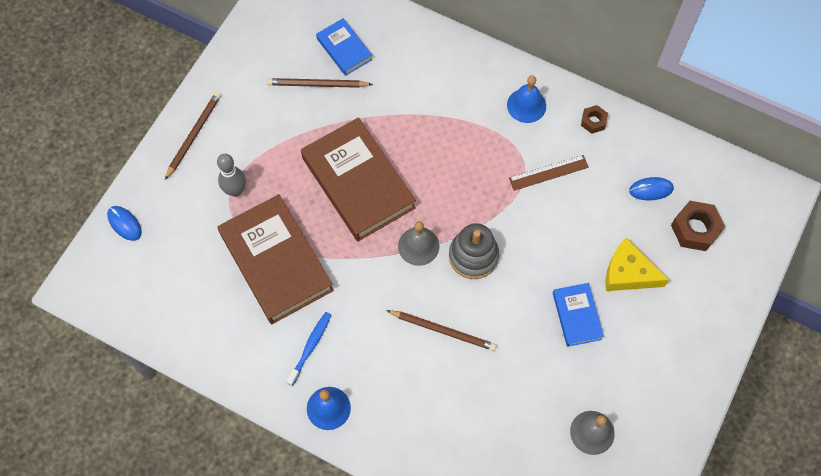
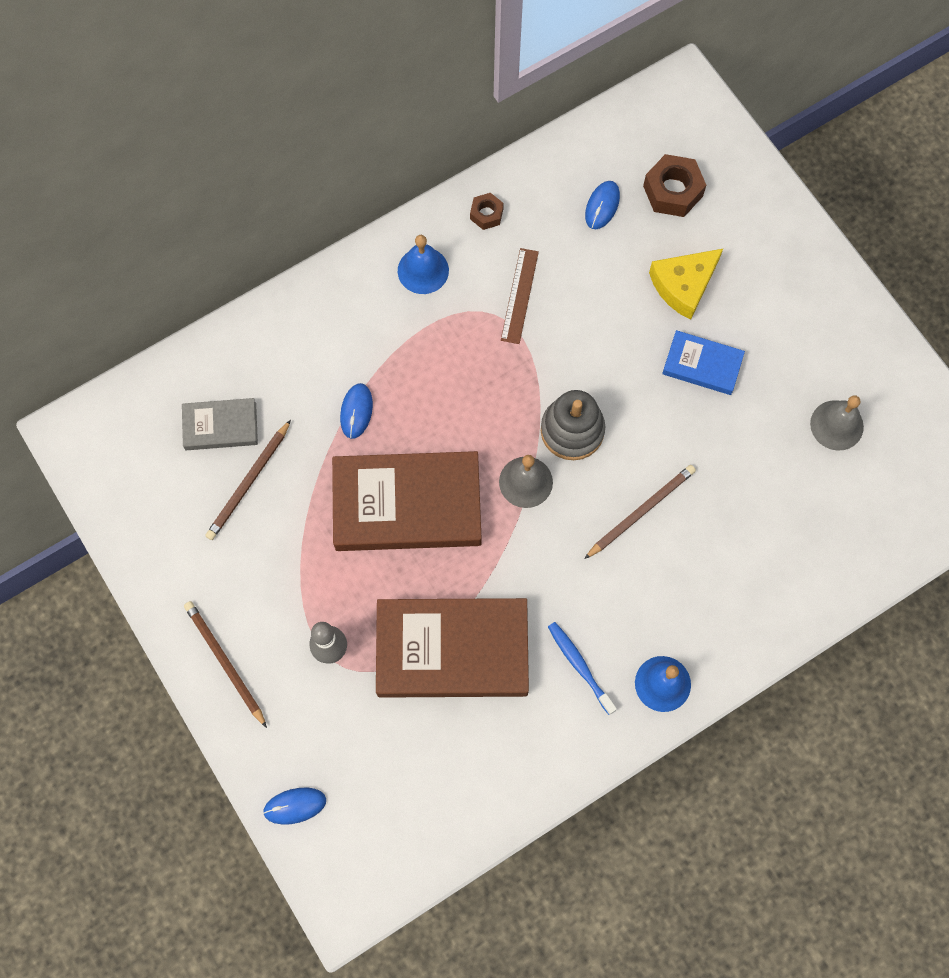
camera: 60 degrees left, 5 degrees up
blue book [316,18,373,76] -> grey book [182,398,258,450]
none -> blue mouse [340,383,373,439]

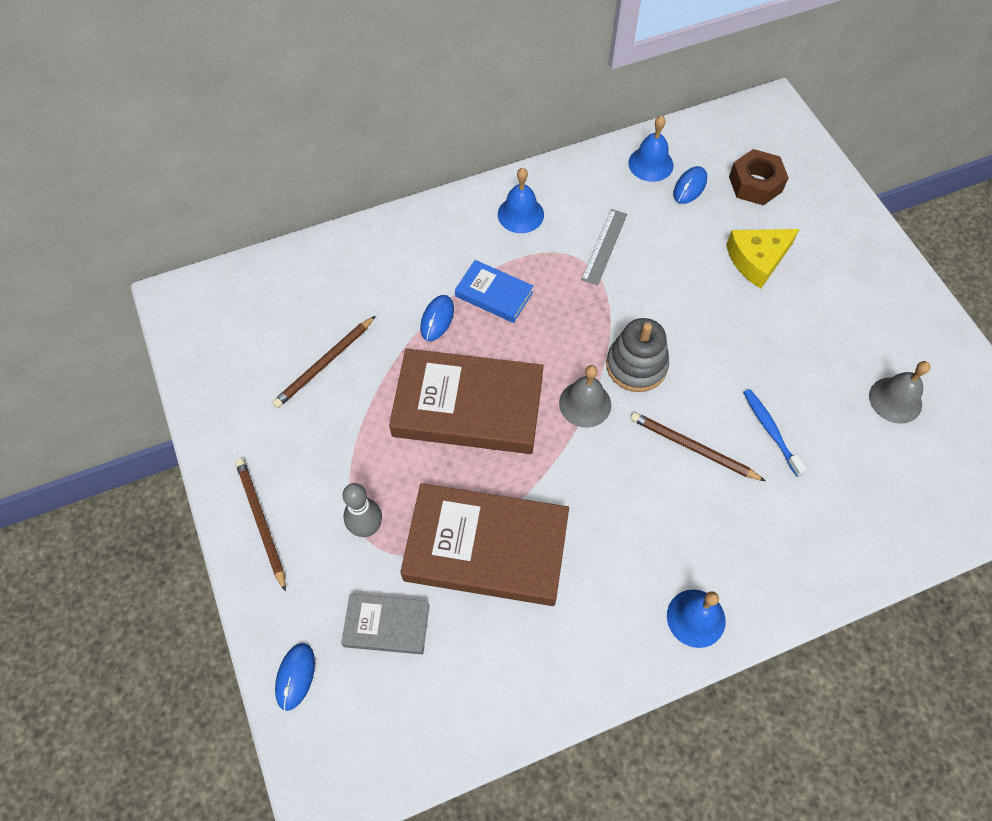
camera: 10 degrees right, 10 degrees down
grey book [182,398,258,450] -> grey book moved to [341,594,429,655]
blue mouse [263,788,326,825] -> blue mouse turned 75 degrees counterclockwise [275,643,315,711]
brown nut [470,193,504,230] -> none
brown ruler [501,248,539,344] -> grey ruler [581,209,627,286]
blue toothbrush [548,622,617,715] -> blue toothbrush moved to [743,389,807,477]
brown pencil [584,465,696,559] -> brown pencil turned 120 degrees counterclockwise [631,412,765,481]
blue book [662,330,745,395] -> blue book moved to [455,260,533,323]
none -> blue bell [628,115,673,182]

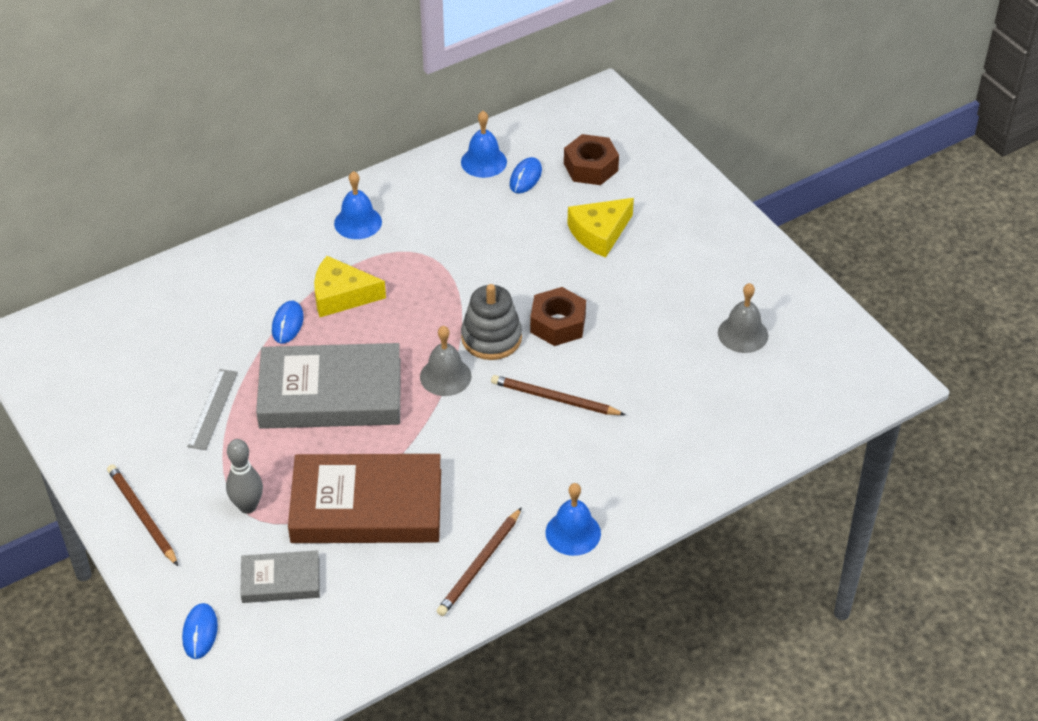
camera: 10 degrees left, 15 degrees down
brown pencil [272,316,375,408] -> brown pencil moved to [437,507,522,616]
brown book [389,348,544,454] -> grey book [256,343,401,429]
blue book [455,260,533,323] -> yellow cheese [314,256,386,317]
grey ruler [581,209,627,286] -> grey ruler moved to [187,369,238,450]
blue toothbrush [743,389,807,477] -> none
none -> brown nut [530,287,586,346]

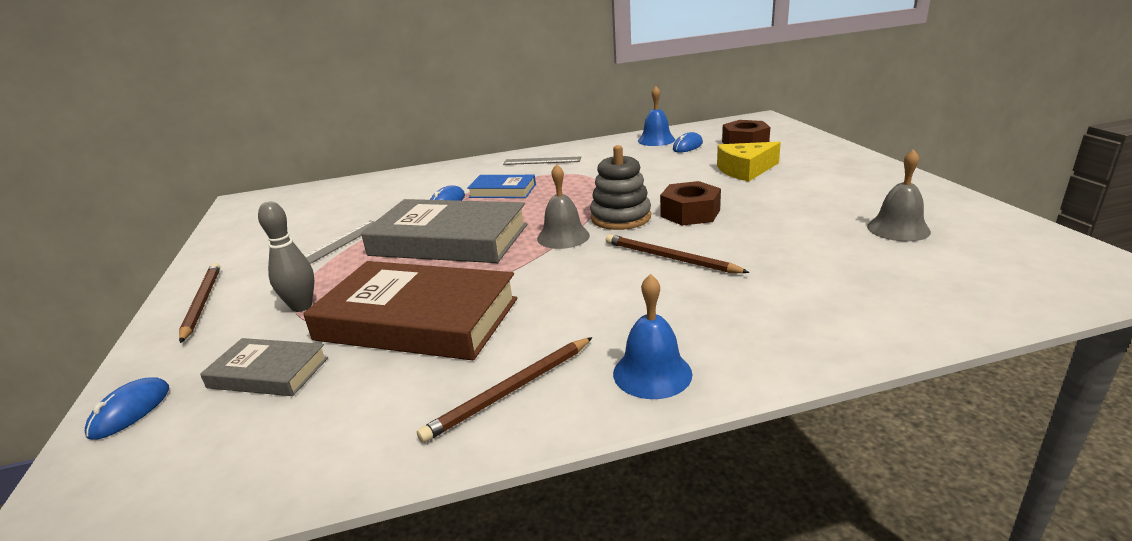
camera: 20 degrees right, 20 degrees down
yellow cheese [314,256,386,317] -> blue book [467,175,536,198]
blue bell [334,171,382,239] -> grey ruler [503,157,581,165]

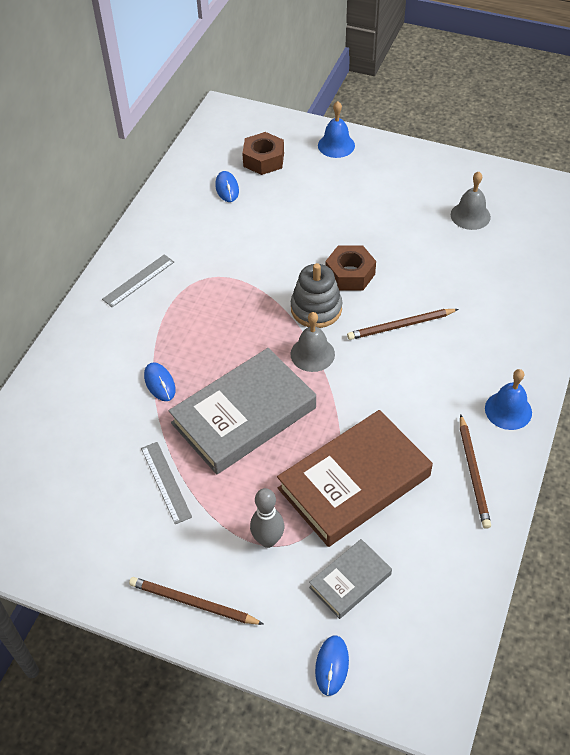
camera: 55 degrees left, 25 degrees up
blue mouse [85,377,169,440] -> blue mouse turned 45 degrees clockwise [315,635,349,696]
blue book [467,175,536,198] -> none
blue bell [638,86,675,146] -> blue bell moved to [318,101,355,158]
yellow cheese [717,142,781,182] -> none

